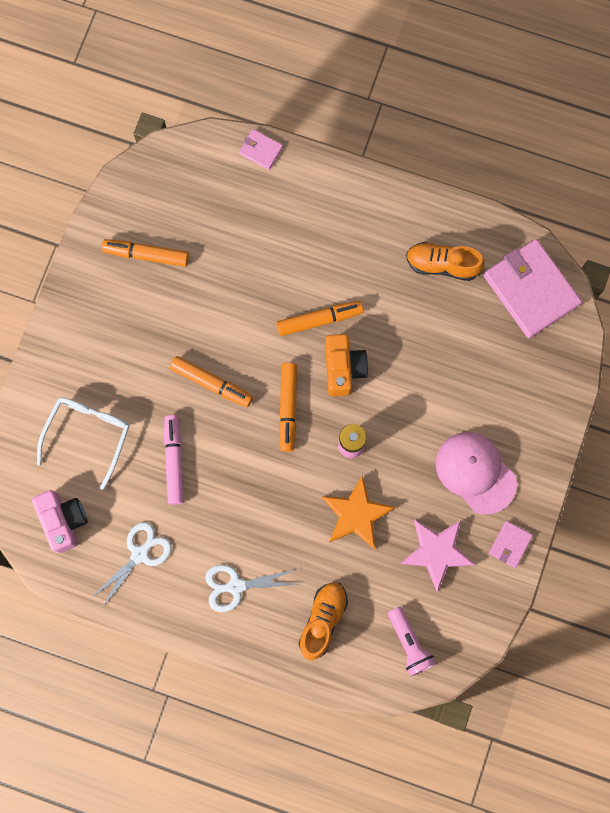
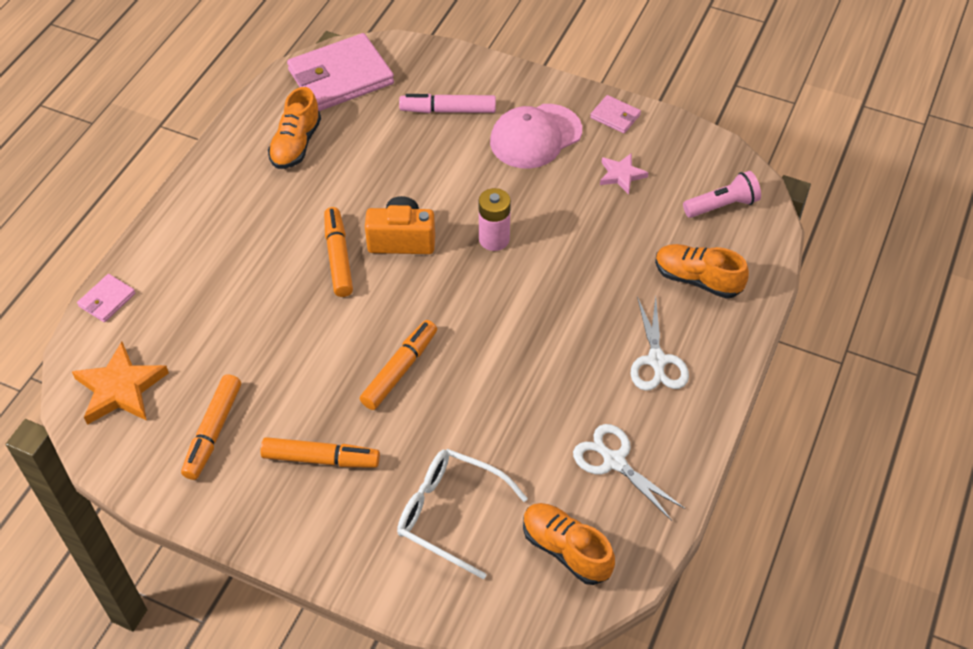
camera: 85 degrees left, 25 degrees down
pink camera [32,490,87,553] -> orange shoe [523,503,615,585]
pink marker [164,415,184,505] -> pink marker moved to [399,94,496,113]
orange marker [279,363,297,452] -> orange marker moved to [260,437,380,468]
orange star [322,475,395,549] -> orange star moved to [72,342,169,425]
pink star [400,520,475,592] -> pink star [600,153,649,194], size x0.60

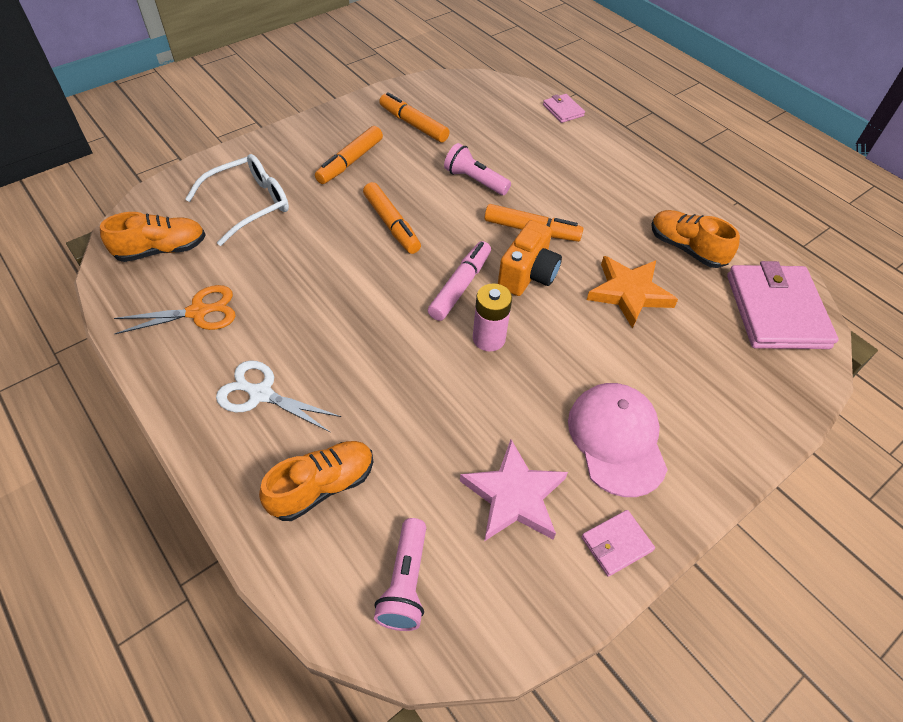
camera: 115 degrees right, 0 degrees up
orange star [72,342,169,425] -> orange star moved to [587,256,678,329]
pink marker [399,94,496,113] -> pink marker moved to [428,241,491,321]
white scissors [573,424,685,521] -> orange scissors [114,285,236,334]
pink star [600,153,649,194] -> pink star [460,439,568,541], size x1.67
none -> pink flashlight [444,143,511,195]

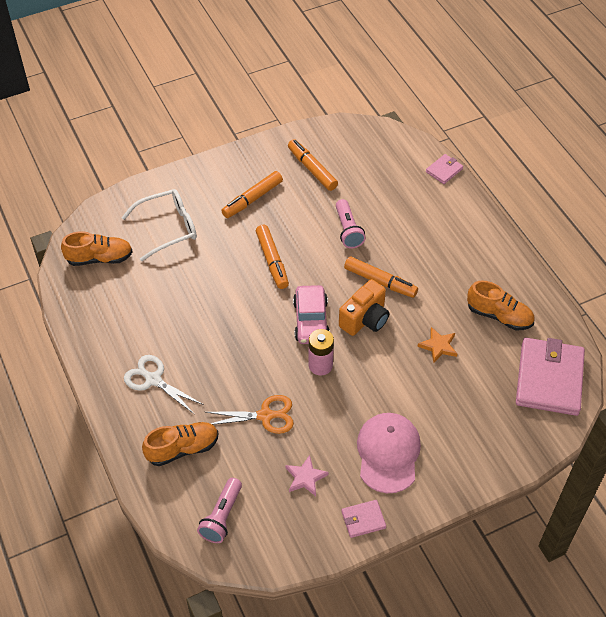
camera: 15 degrees right, 0 degrees up
orange scissors [114,285,236,334] -> orange scissors moved to [206,395,294,434]
pink marker [428,241,491,321] -> pink car [293,285,330,344]
pink flashlight [444,143,511,195] -> pink flashlight turned 150 degrees counterclockwise [336,199,366,249]
pink star [460,439,568,541] -> pink star [286,455,329,496], size x0.60
pink wallet [543,94,585,123] -> pink wallet turned 60 degrees clockwise [426,154,463,184]
orange star [587,256,678,329] -> orange star [417,327,457,363], size x0.60
orange shoe [651,210,740,268] -> orange shoe turned 150 degrees clockwise [467,280,534,330]

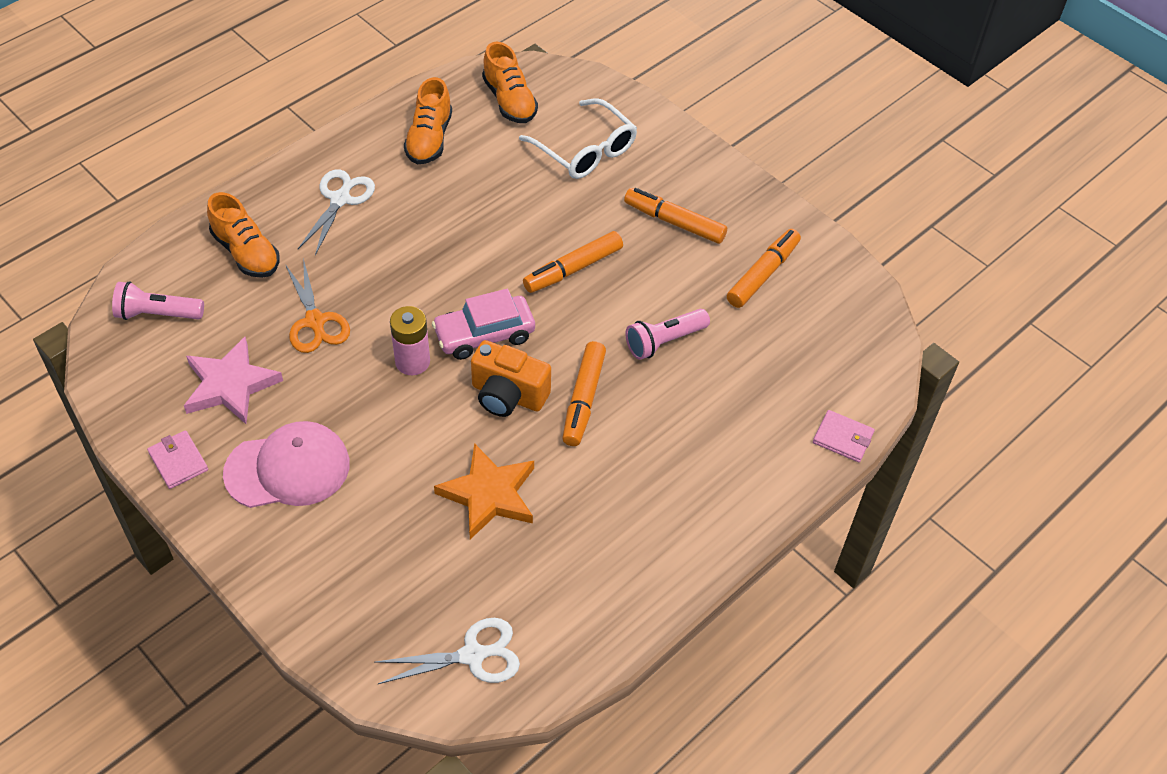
camera: 70 degrees right, 0 degrees up
pink star [286,455,329,496] -> pink star [184,337,283,424], size x1.67
orange star [417,327,457,363] -> orange star [434,443,534,539], size x1.67
orange shoe [467,280,534,330] -> orange shoe moved to [404,77,452,164]
pink wallet [516,338,585,416] -> white scissors [375,618,520,684]

